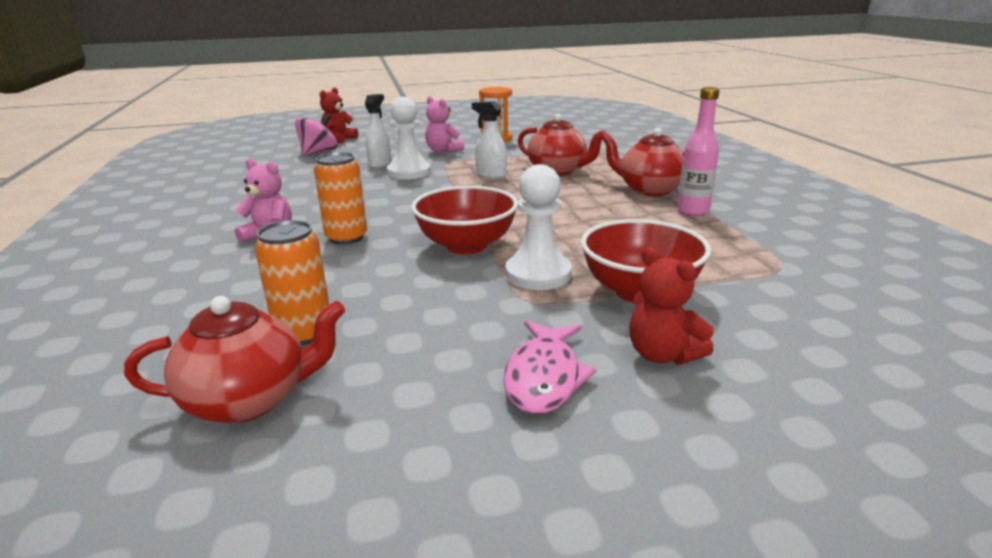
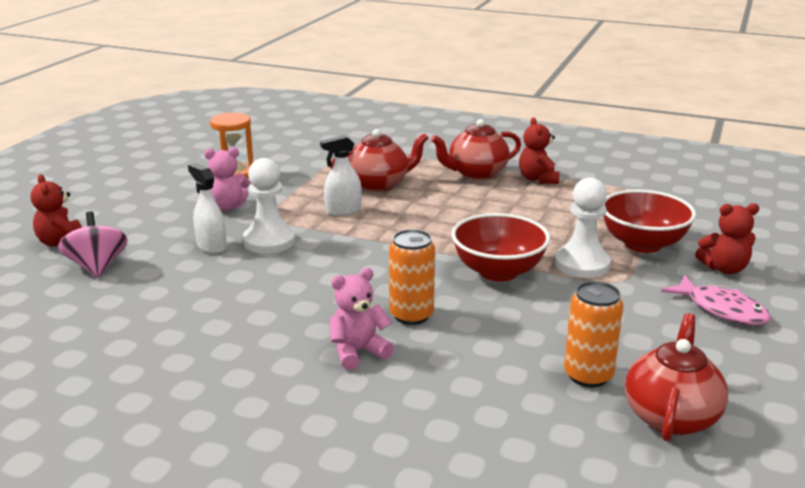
camera: 55 degrees left, 0 degrees up
pink bottle [677,87,719,216] -> red teddy bear [519,118,560,184]

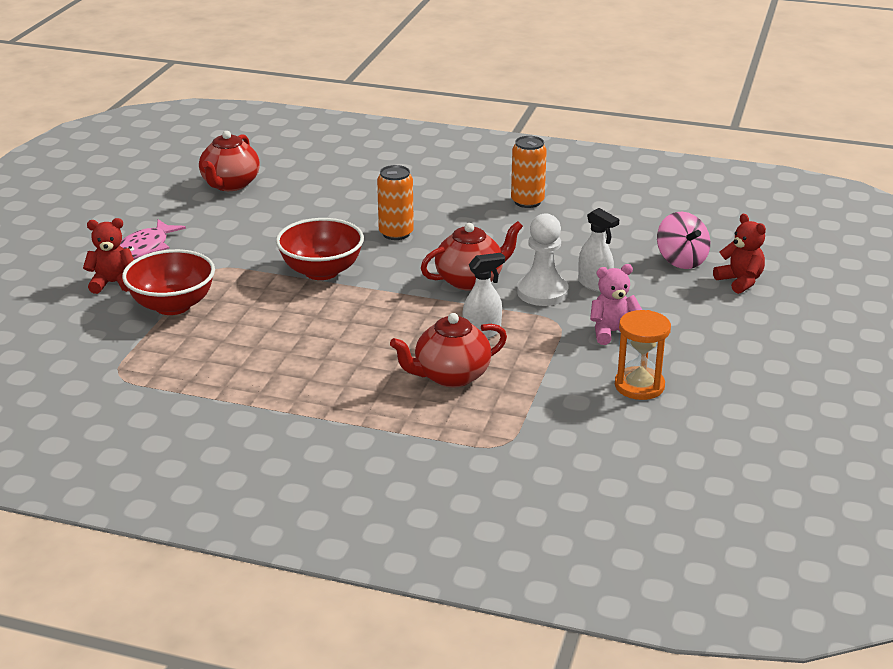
camera: 175 degrees right, 5 degrees up
pink teddy bear [330,268,394,370] -> none
red teapot [431,119,521,180] -> red teapot moved to [421,221,523,291]
red teddy bear [519,118,560,184] -> none
white pawn [555,177,611,278] -> none
orange can [564,281,623,387] -> orange can moved to [511,136,547,208]
pink fish [661,275,771,325] -> pink fish turned 105 degrees counterclockwise [120,219,186,260]

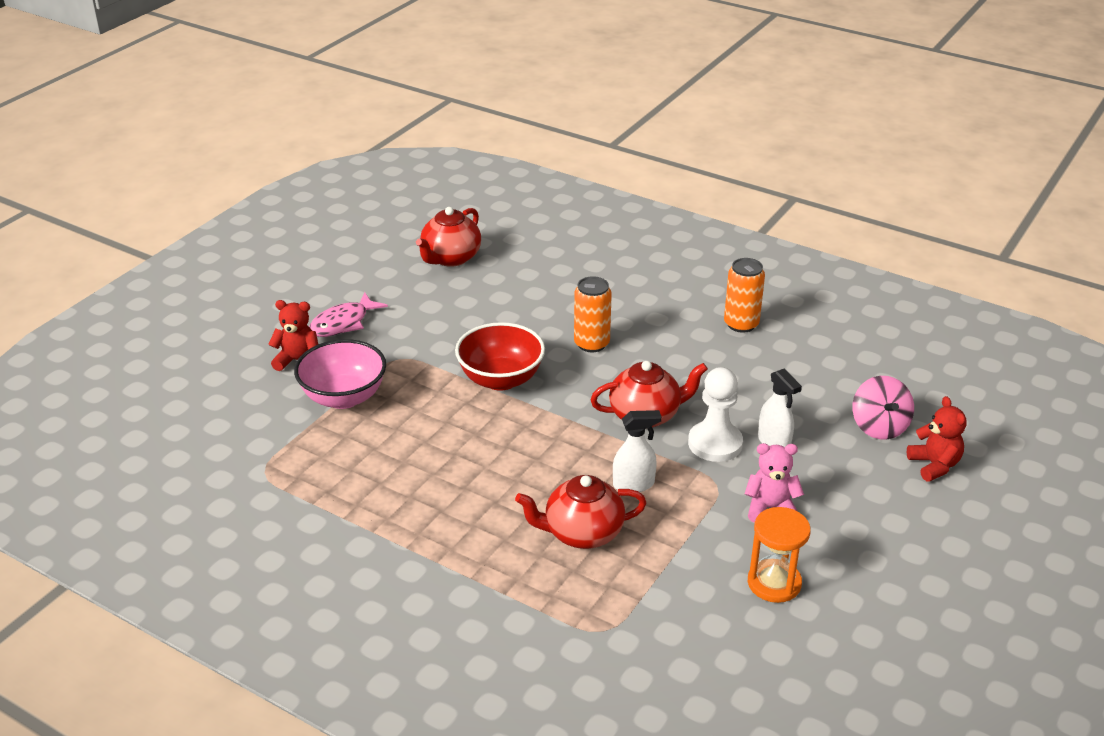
camera: 15 degrees right, 5 degrees up
red bowl [122,249,215,315] -> pink bowl [294,339,386,409]

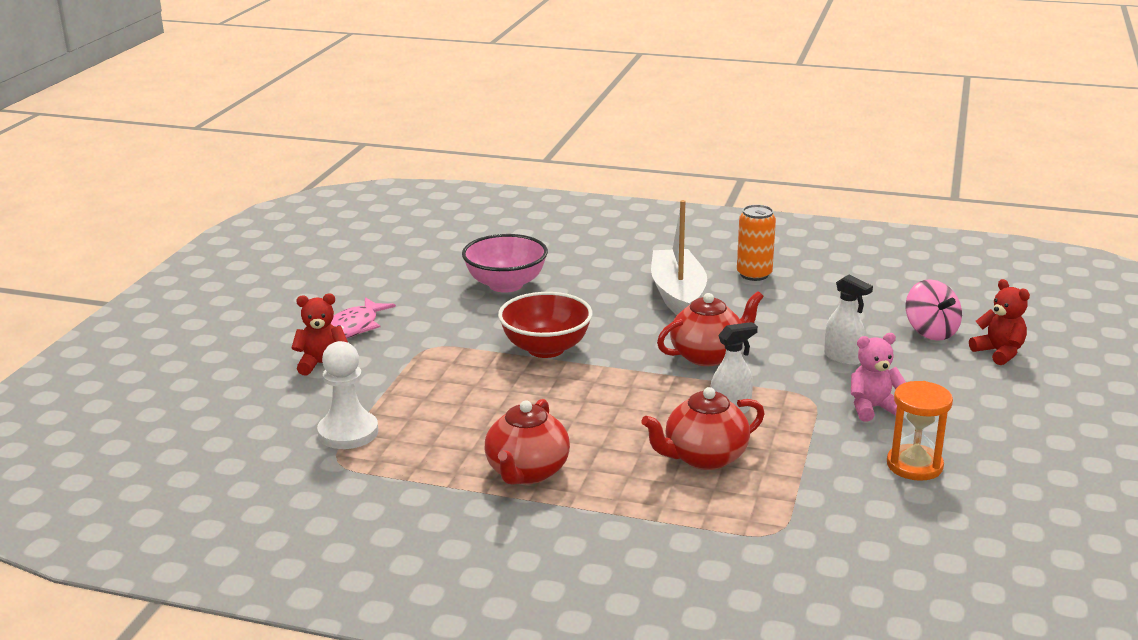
camera: 15 degrees left, 10 degrees down
pink bowl [294,339,386,409] -> pink bowl moved to [462,234,548,293]
red teapot [416,207,481,267] -> red teapot moved to [485,399,570,485]
orange can [574,276,612,352] -> none
white pawn [688,367,743,462] -> white pawn moved to [317,341,378,449]
none -> white boat [651,200,707,315]

